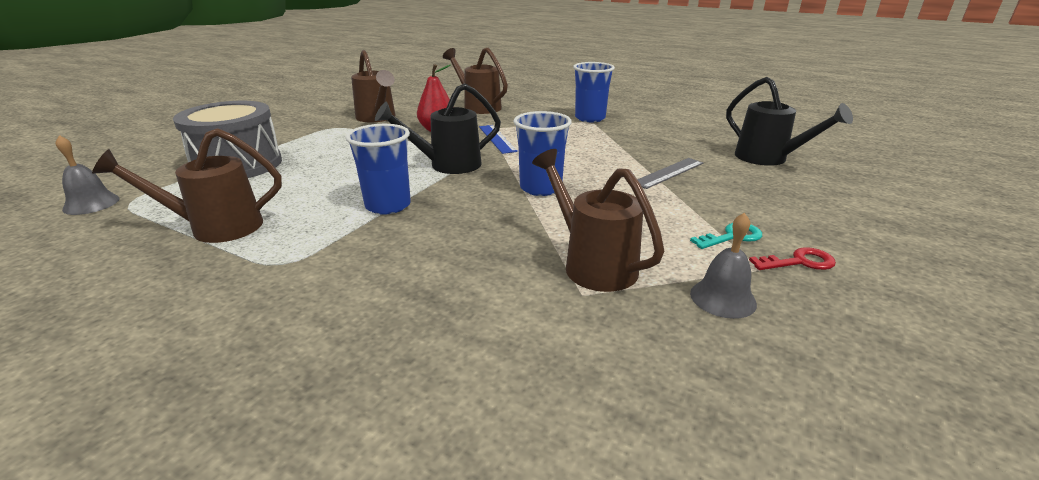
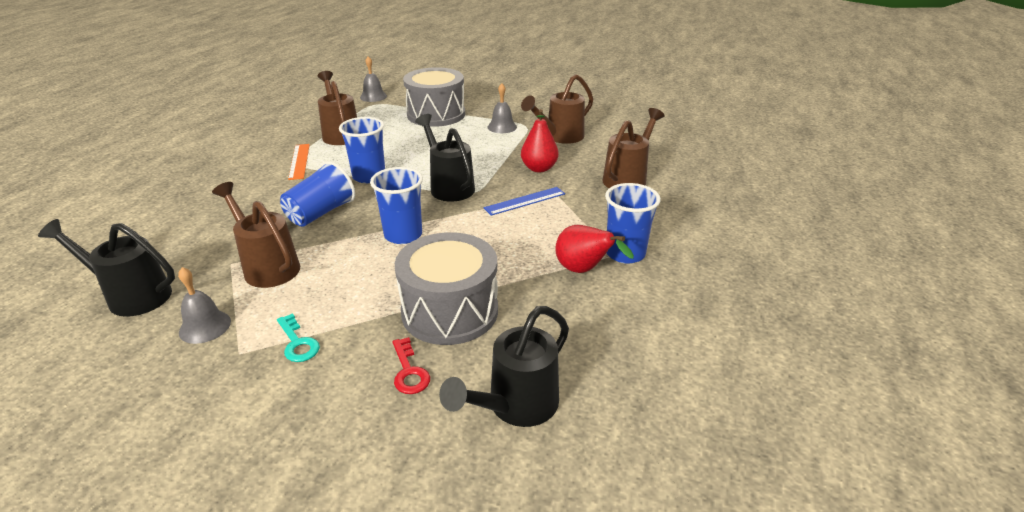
camera: 80 degrees right, 5 degrees up
brown watering can [532,149,664,292] -> brown watering can turned 90 degrees counterclockwise [212,182,300,288]
grey ruler [637,158,703,189] -> grey drum [395,232,498,345]
red key [749,247,836,270] -> red key moved to [392,337,430,394]
none -> black watering can [38,219,175,317]
none -> blue cup [280,161,355,227]
none -> orange ruler [288,144,310,180]
none -> grey bell [488,83,517,133]
none -> red pear [555,225,634,273]

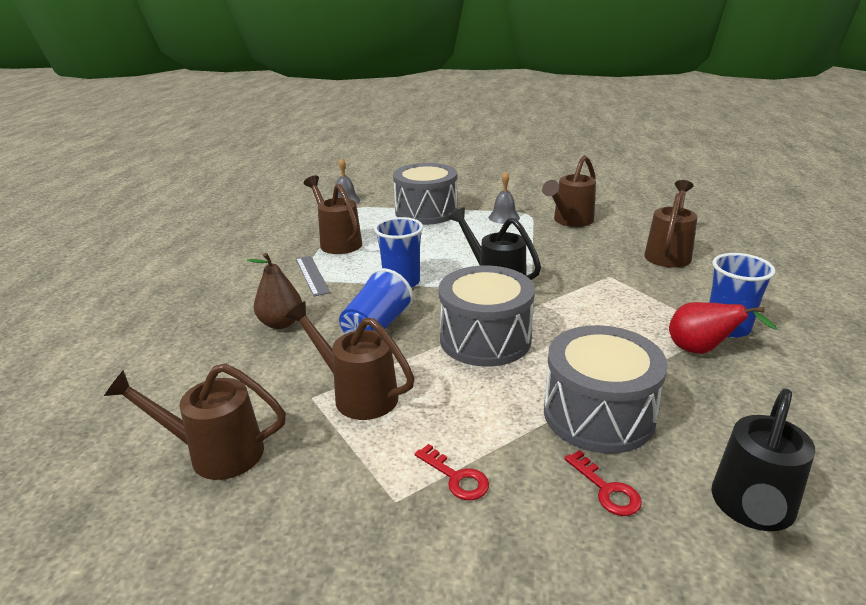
camera: 10 degrees left, 5 degrees down
black watering can [38,219,175,317] -> brown watering can [104,363,286,480]
grey bell [178,267,231,344] -> none
turquoise key [277,313,320,362] -> red key [415,444,489,500]
orange ruler [288,144,310,180] -> grey ruler [296,256,331,296]
blue cup [370,167,423,244] -> grey drum [439,266,535,367]
blue ruler [484,187,565,216] -> none
red pear [521,109,558,172] -> none
none -> brown pear [247,253,302,329]

